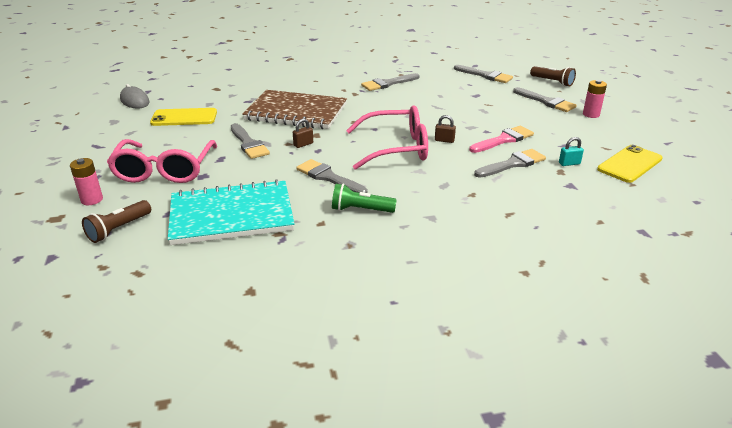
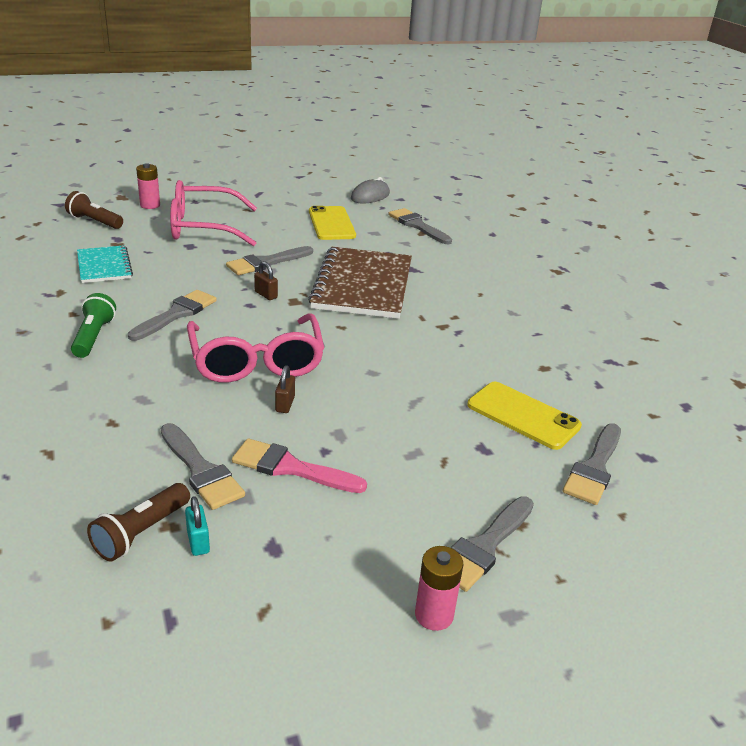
camera: 80 degrees right, 0 degrees up
turquoise notebook [168,179,294,245] -> turquoise notebook [77,245,133,283], size x0.55
grey brush [361,73,420,91] -> grey brush moved to [389,208,452,244]
pink brush [469,126,534,153] -> pink brush turned 150 degrees clockwise [232,438,367,493]
brown flashlight [530,66,576,86] -> brown flashlight moved to [87,483,190,561]
yellow phone [597,145,663,183] -> yellow phone moved to [467,382,582,450]

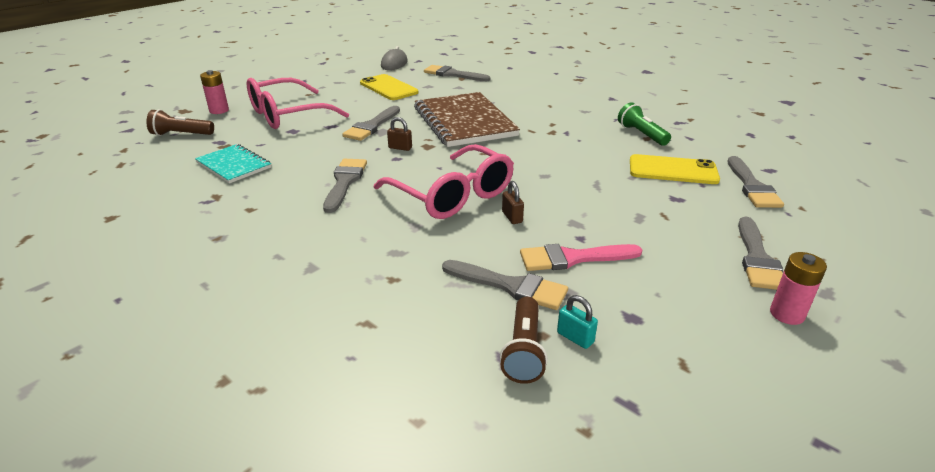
camera: 25 degrees left, 0 degrees up
green flashlight [71,293,116,358] -> green flashlight moved to [618,102,671,146]

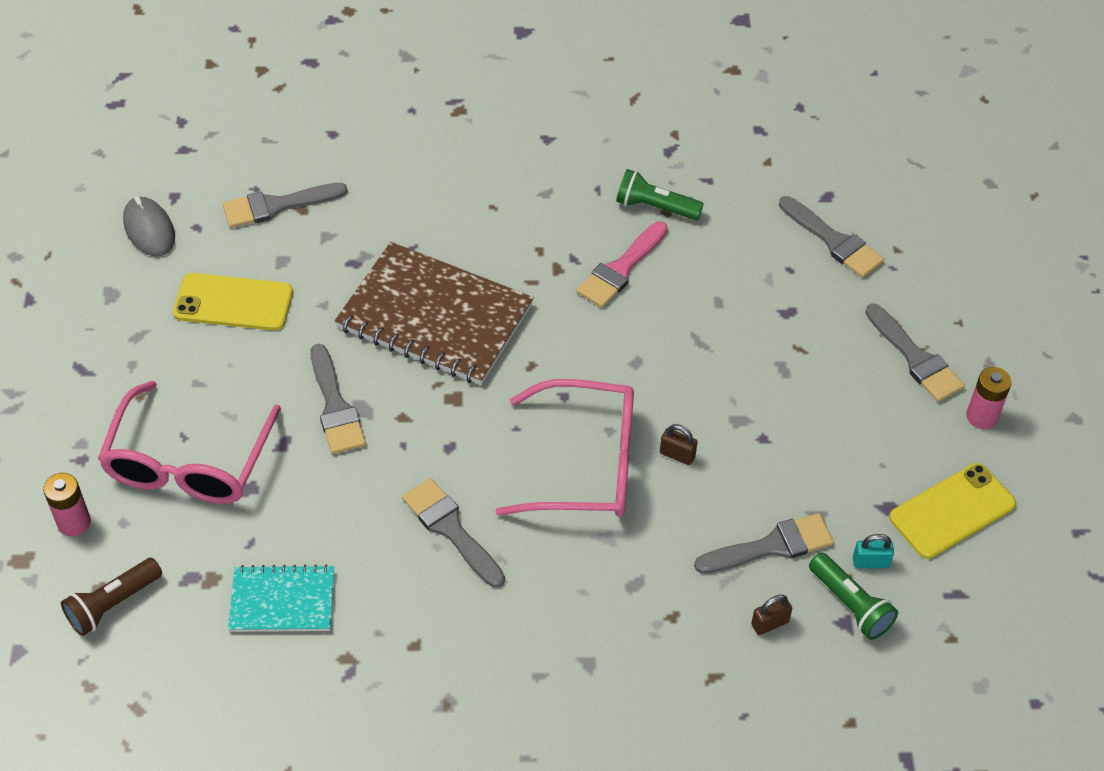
camera: 45 degrees left, 20 degrees up
brown padlock [387,117,412,151] -> brown padlock moved to [751,595,792,635]
brown flashlight [500,297,548,384] -> green flashlight [809,553,898,640]
pink brush [520,244,642,271] -> pink brush moved to [577,221,668,308]
yellow phone [630,154,720,184] -> yellow phone moved to [889,463,1016,559]

